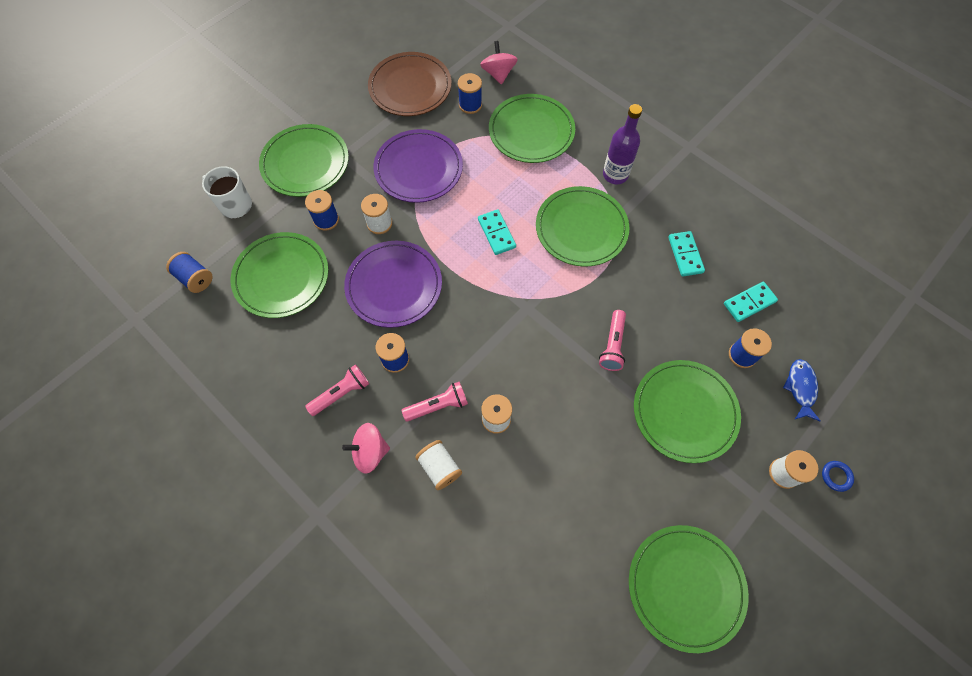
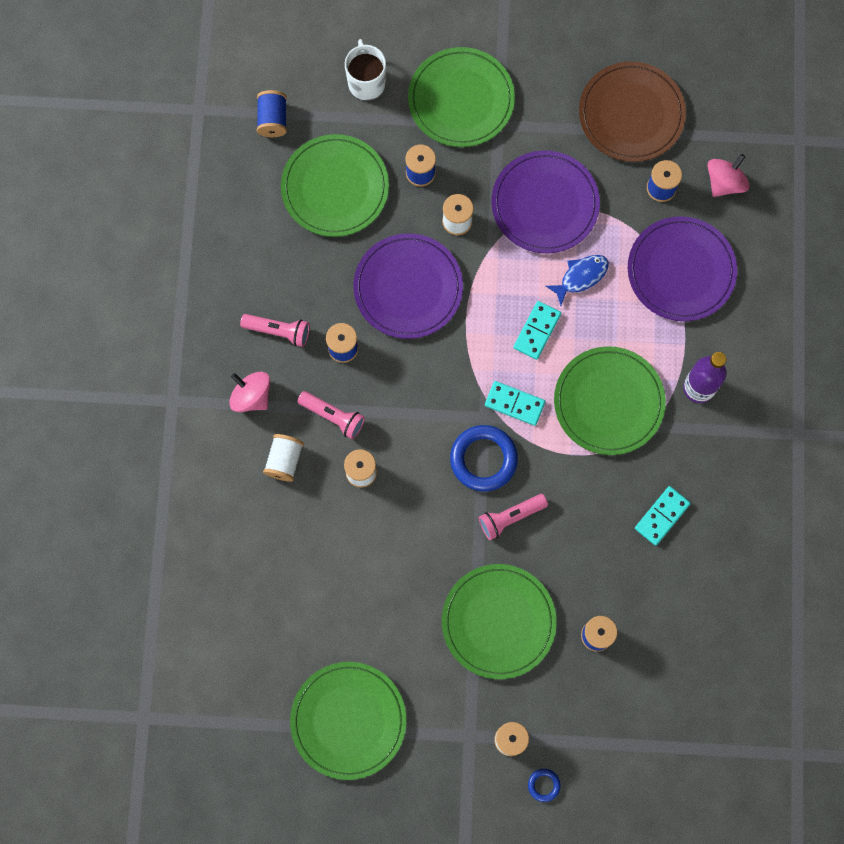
camera: 50 degrees right, 10 degrees up
green plate [489,94,575,163] -> purple plate [628,216,737,321]
turquoise domino [724,282,778,322] -> turquoise domino moved to [485,381,545,426]
blue fish [783,359,821,421] -> blue fish moved to [546,255,609,306]
none -> blue ring [450,425,518,491]

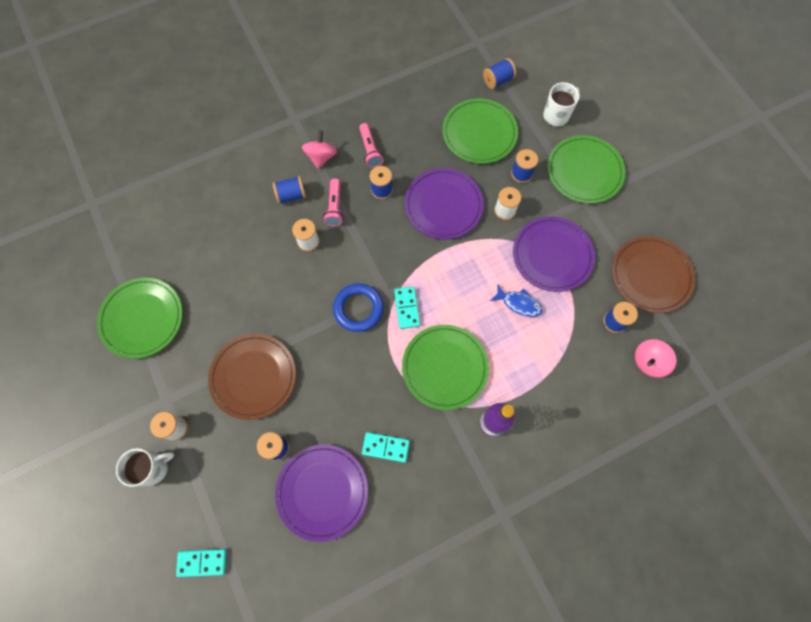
camera: 60 degrees right, 5 degrees down
white spool [263,434,304,482] -> blue spool [273,176,306,204]
green plate [442,564,557,679] -> brown plate [208,334,296,420]
pink flashlight [479,494,548,540] -> none
turquoise domino [513,301,561,360] -> turquoise domino moved to [176,549,226,577]
blue ring [528,769,561,802] -> white mug [116,448,174,487]
purple plate [628,216,737,321] -> purple plate moved to [275,444,368,542]
pink spinning top [708,154,749,197] -> pink spinning top turned 135 degrees clockwise [635,339,676,378]

